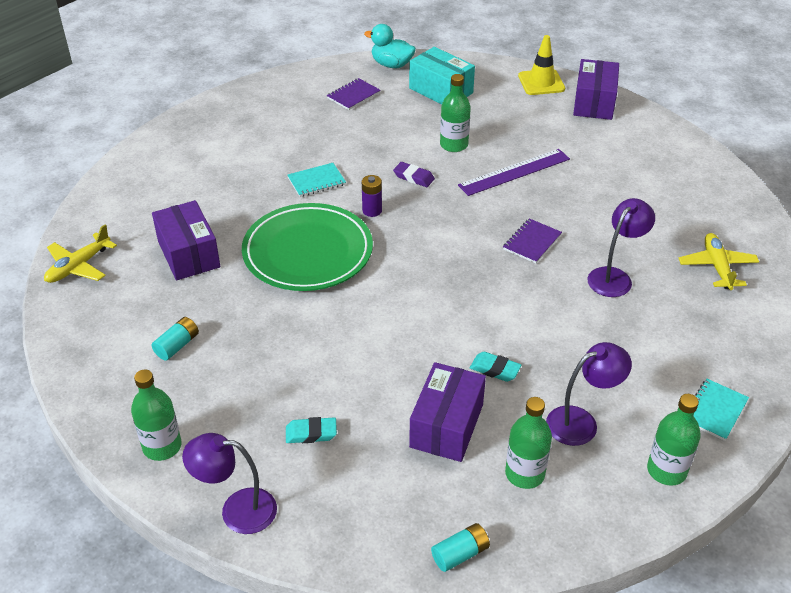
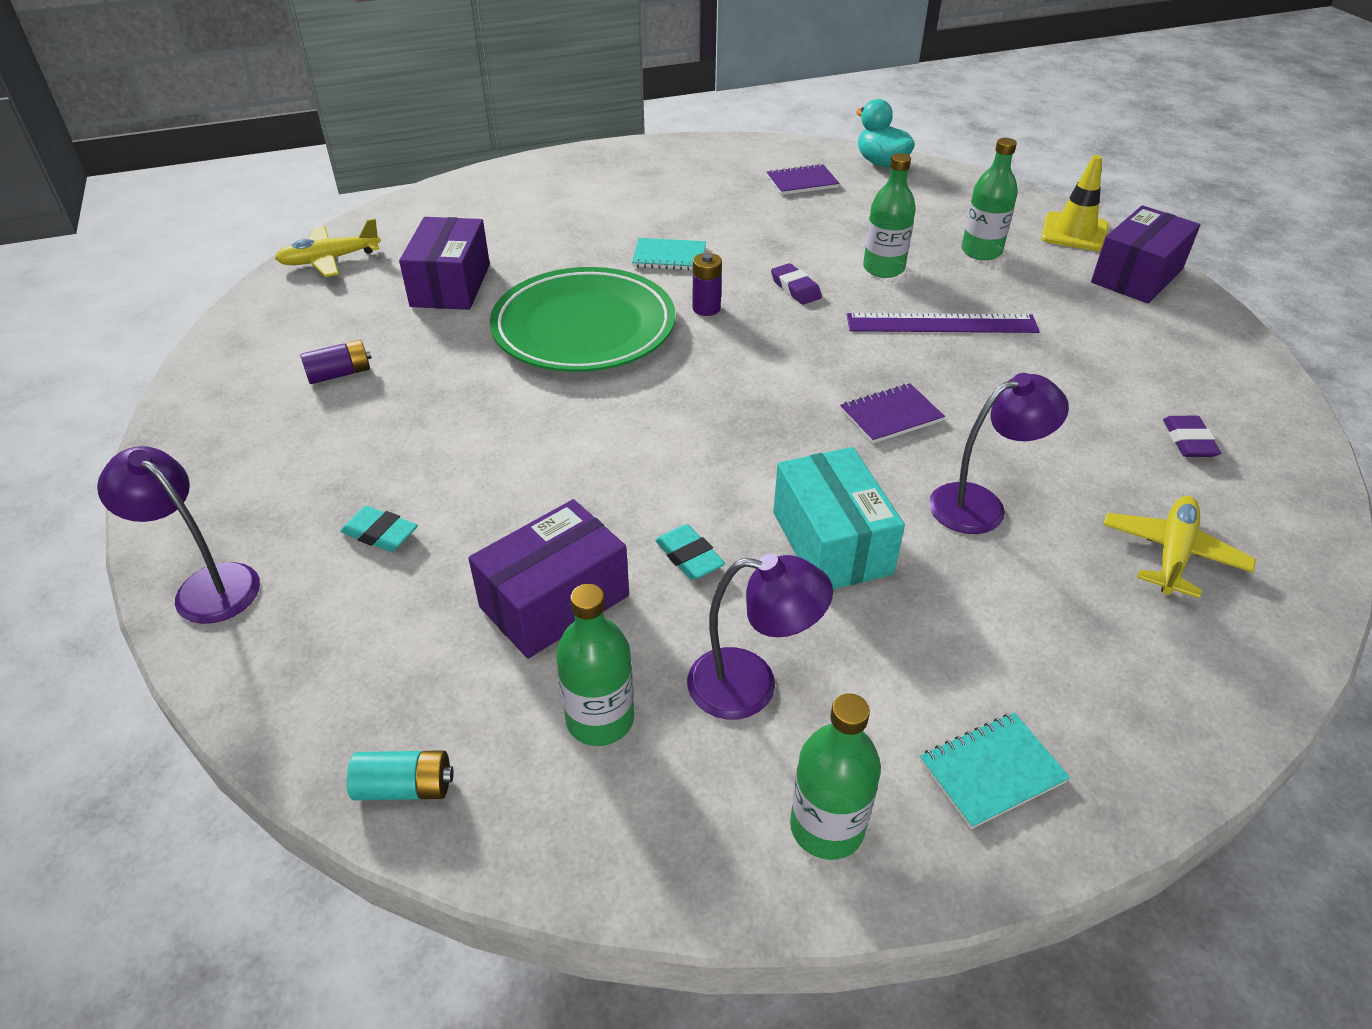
camera: 30 degrees right, 0 degrees up
green bottle [131,370,182,461] -> green bottle moved to [961,138,1018,260]
turquoise battery [152,317,199,361] -> purple battery [300,340,372,384]
turquoise box [409,47,475,104] -> turquoise box moved to [773,447,905,589]
none -> purple eraser [1163,416,1221,457]

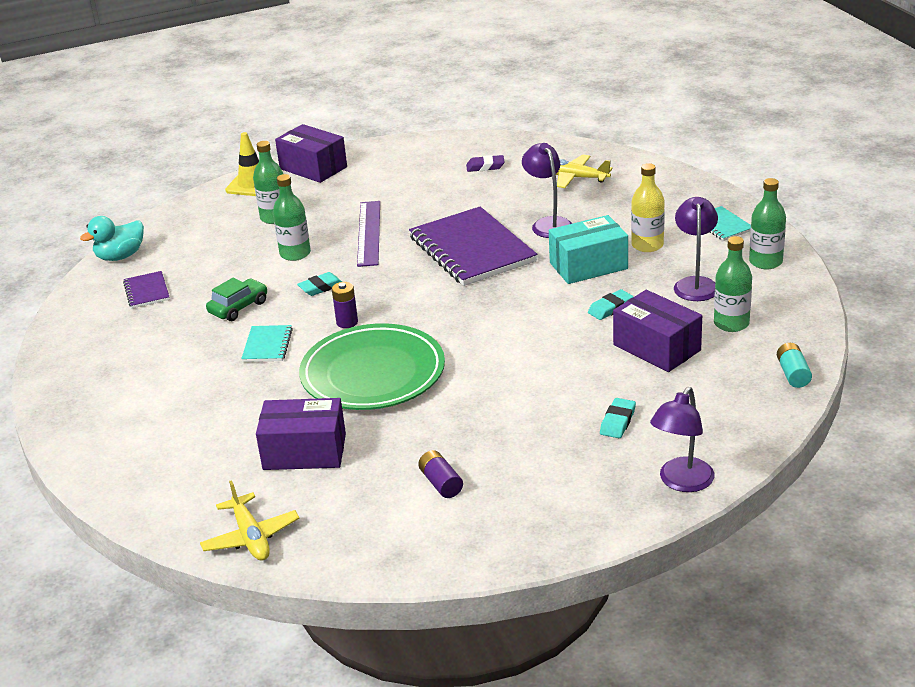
camera: 90 degrees left, 10 degrees down
purple eraser [771,263,822,304] -> turquoise eraser [297,272,342,296]
purple notebook [840,383,945,444] -> purple notebook [409,207,537,286], size x2.21
none -> green car [206,278,267,321]
none -> yellow bottle [631,163,665,252]

